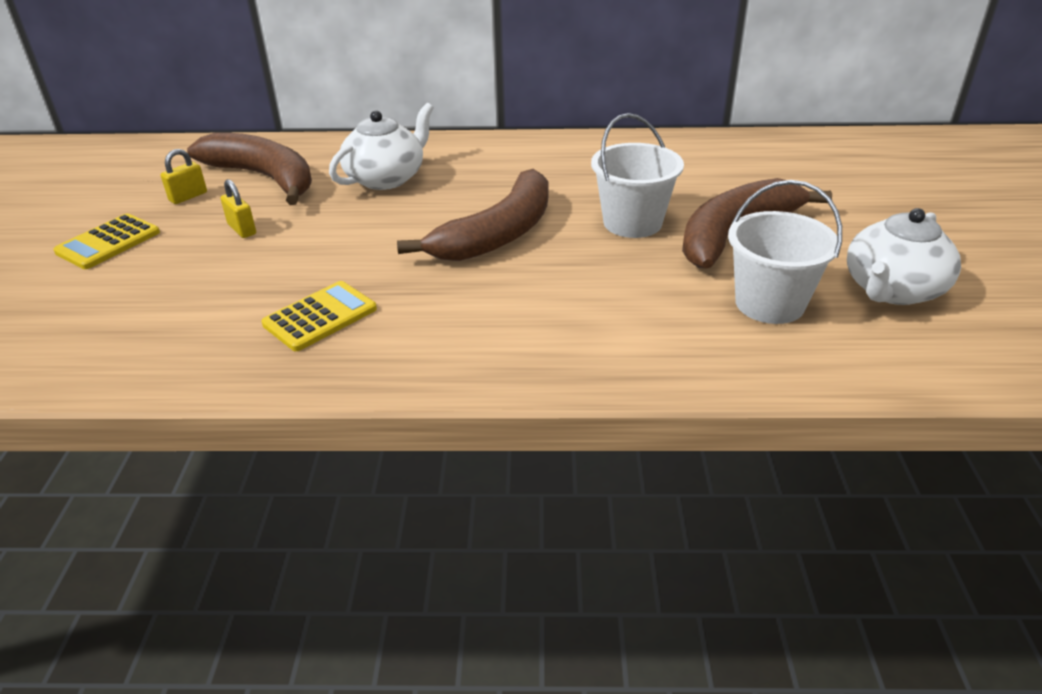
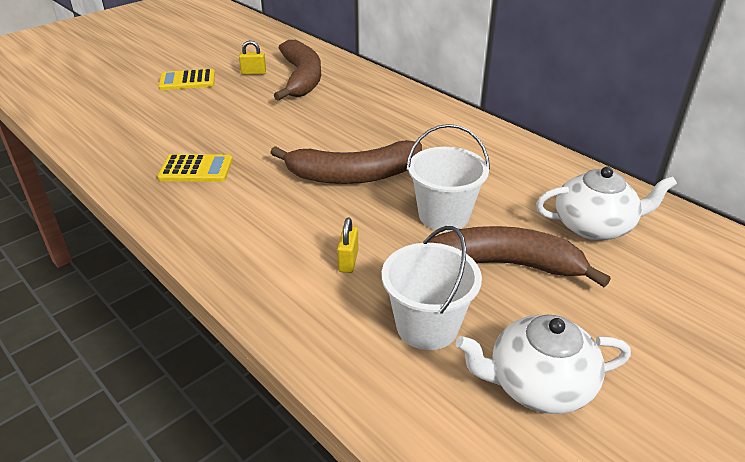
camera: 45 degrees right, 0 degrees up
yellow padlock [220,179,256,238] -> yellow padlock moved to [337,218,358,273]
white teapot [329,103,434,190] -> white teapot moved to [536,167,677,240]

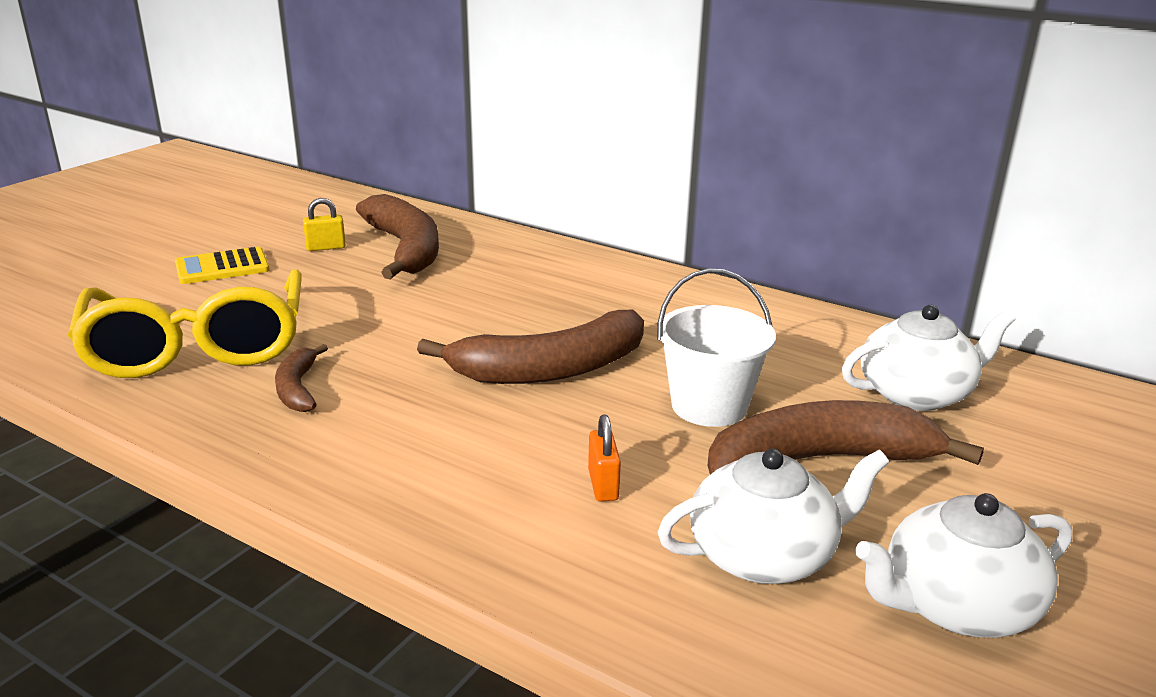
camera: 15 degrees left, 10 degrees down
yellow calculator [157,154,233,182] -> brown banana [275,344,328,412]
yellow padlock [337,218,358,273] -> orange padlock [588,414,621,502]
white bucket [382,226,482,350] -> white teapot [658,449,889,584]
none -> yellow glasses [68,270,302,378]

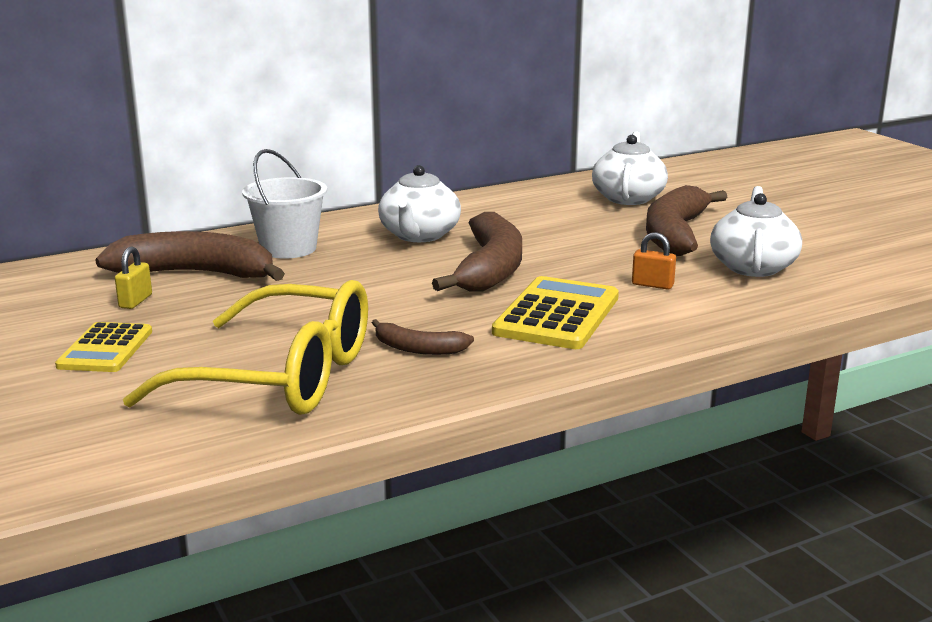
camera: 60 degrees left, 5 degrees down
white bucket [657,268,776,427] -> white bucket moved to [242,149,327,259]
white teapot [855,493,1072,638] -> white teapot moved to [378,165,461,242]
none -> yellow calculator [492,276,619,349]

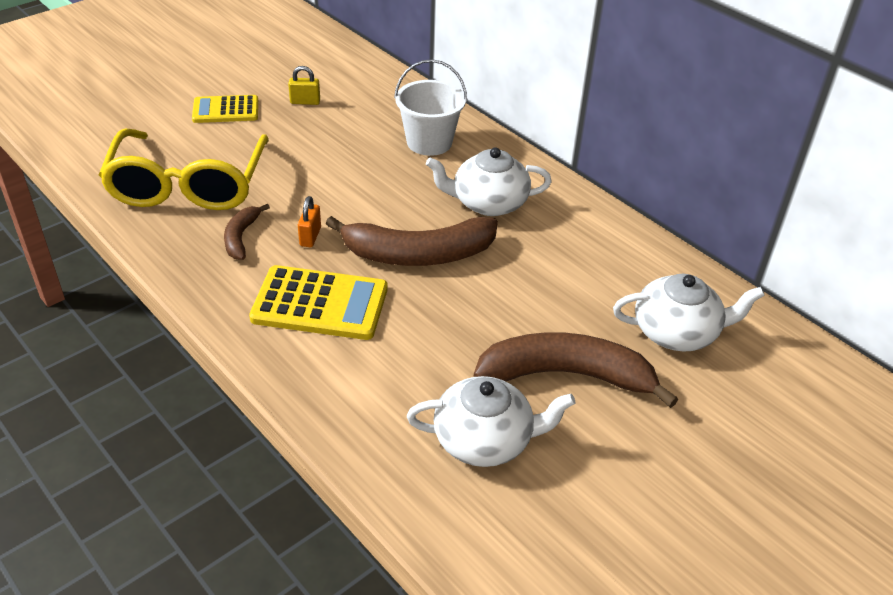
camera: 75 degrees right, 20 degrees up
brown banana [95,231,285,281] -> none
orange padlock [632,232,676,289] -> orange padlock moved to [298,196,321,247]

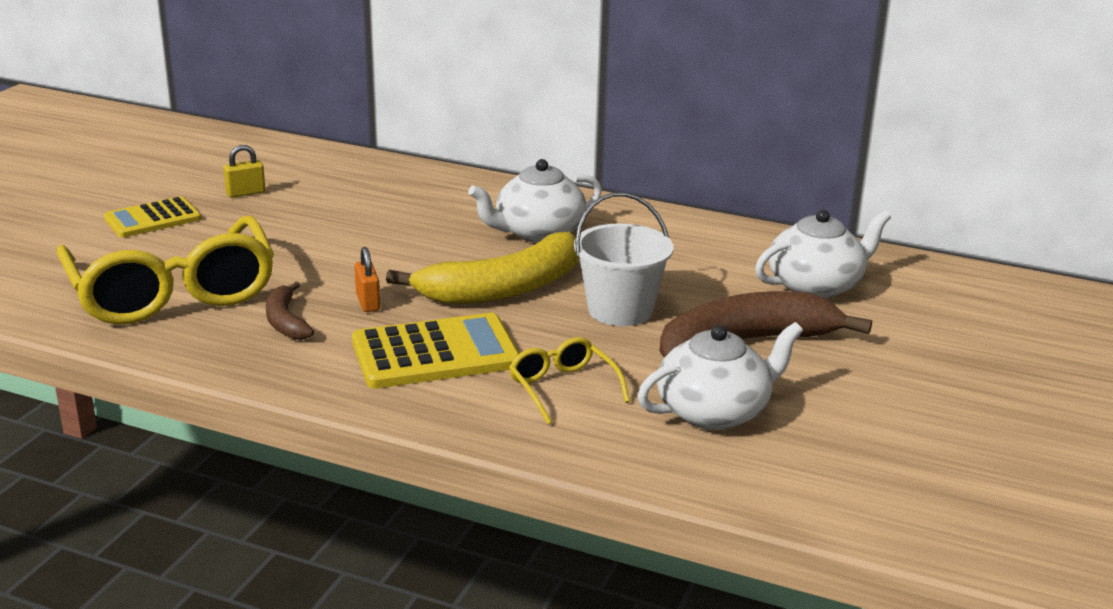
camera: 25 degrees left, 15 degrees down
brown banana [326,216,498,266] -> yellow banana [386,231,578,304]
white bucket [394,59,467,156] -> white bucket moved to [574,192,674,326]
none -> yellow glasses [509,337,630,425]

